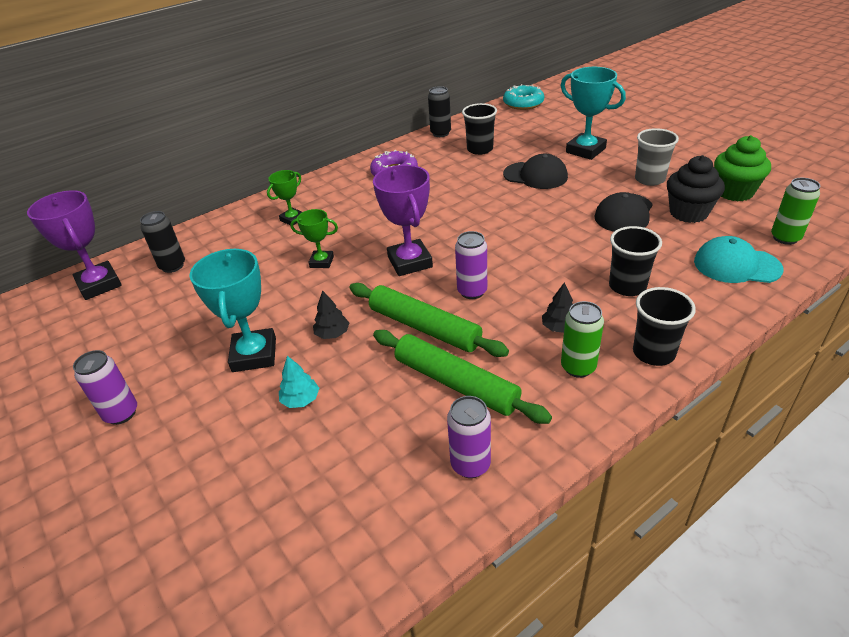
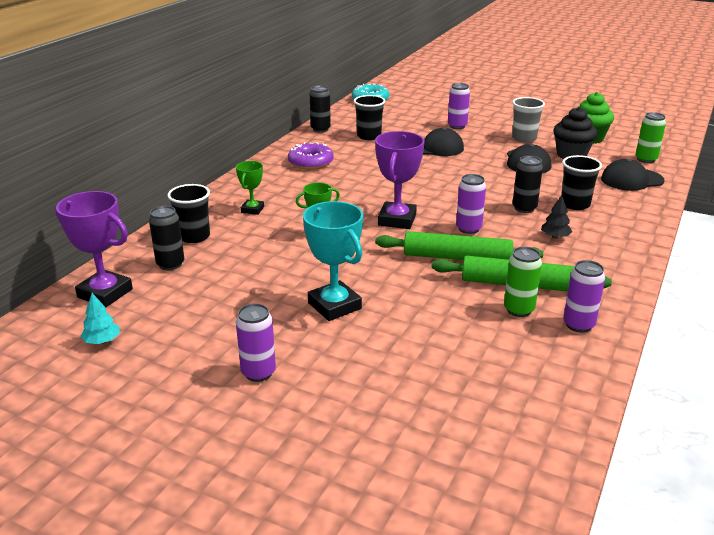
camera: 30 degrees left, 10 degrees down
turquoise tree [279,356,319,408] -> turquoise tree moved to [80,293,120,344]
black tree [313,290,349,339] -> none
purple trophy [373,165,433,276] -> purple trophy turned 60 degrees clockwise [375,131,425,229]
turquoise trophy [560,67,626,160] -> purple can [448,83,470,129]
green can [561,301,604,378] -> green can moved to [504,247,542,317]
black cup [633,287,696,366] -> black cup moved to [167,184,210,243]
turquoise cap [694,236,783,283] -> black cap [601,159,665,191]
none -> black can [512,156,543,213]

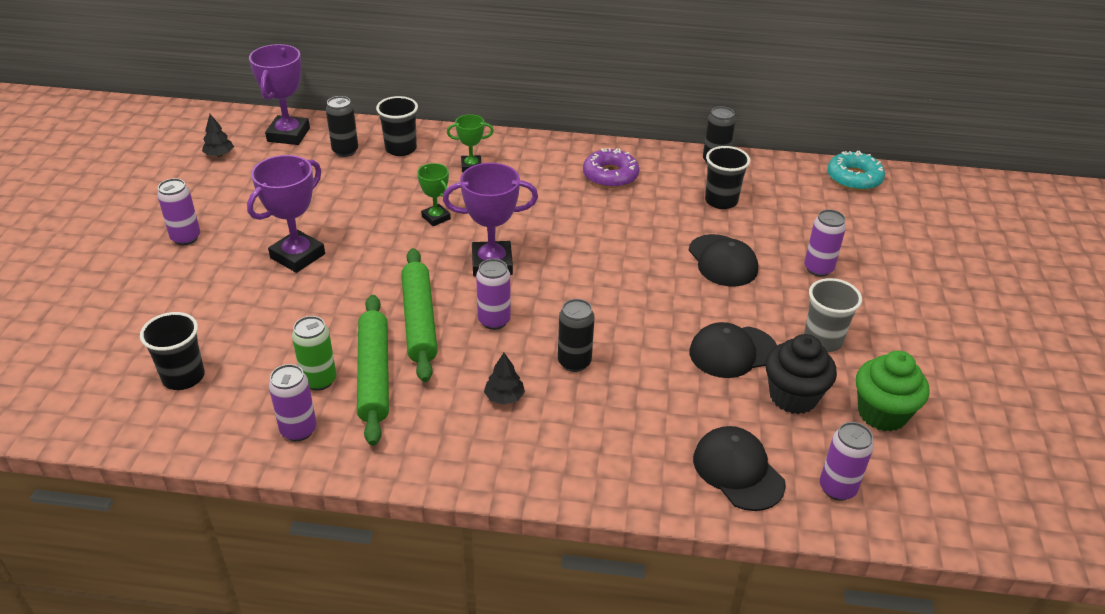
camera: 70 degrees right, 10 degrees up
turquoise tree [80,293,120,344] -> black tree [202,114,234,157]
turquoise trophy [303,201,363,321] -> purple trophy [247,155,325,273]
black cup [561,155,602,210] -> black cup moved to [140,312,205,390]
green can [636,112,666,163] -> purple can [820,422,874,501]

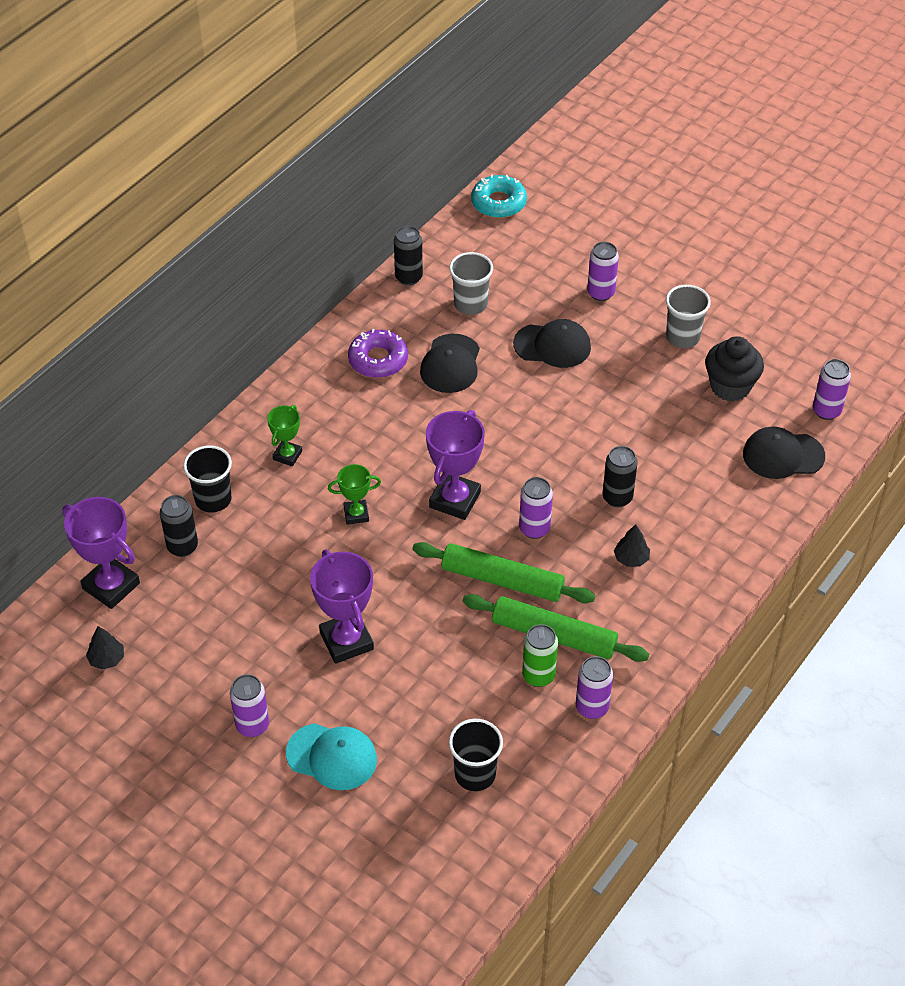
camera: 60 degrees left, 10 degrees up
black cap [689,322,777,378] -> black cap moved to [420,334,480,393]
black cup [705,146,750,209] -> grey cup [449,252,493,315]
green cupcake [856,351,929,432] -> none
none -> turquoise cap [286,723,377,790]

